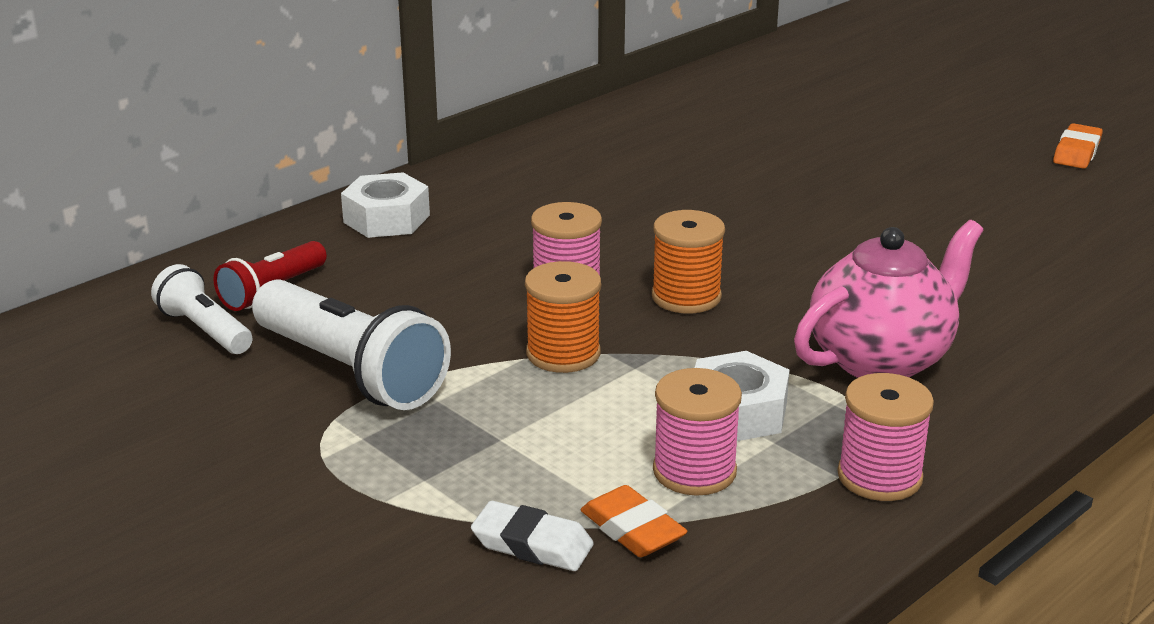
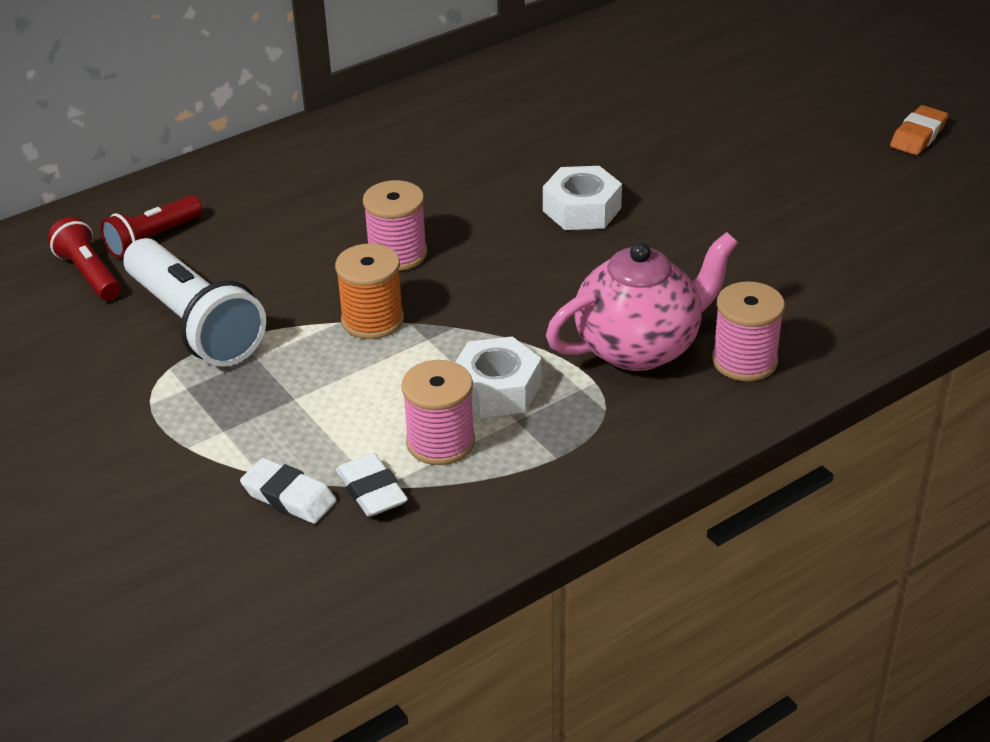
camera: 10 degrees right, 10 degrees up
white flashlight [151,264,252,354] -> red flashlight [47,217,121,301]
white nut [341,172,430,238] -> white nut moved to [543,166,622,230]
orange eraser [581,485,688,557] -> white eraser [336,453,408,517]
orange spool [652,210,725,313] -> none
pink spool [837,373,934,501] -> pink spool moved to [712,281,785,381]

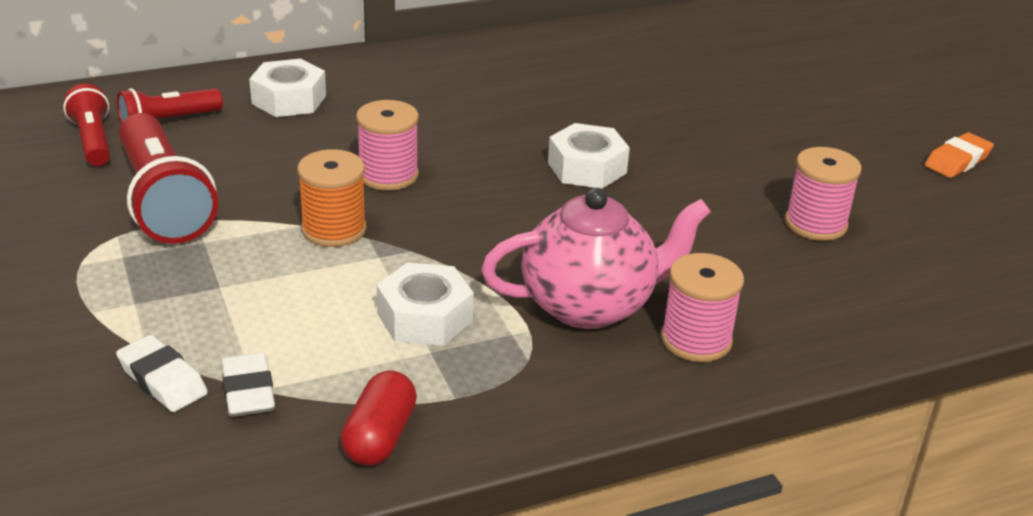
camera: 10 degrees right, 5 degrees down
white flashlight [123,238,266,367] -> red flashlight [119,113,218,244]
pink spool [401,360,475,465] -> pink spool moved to [785,147,862,241]
none -> white nut [249,59,326,117]
none -> red capsule [341,370,417,466]

